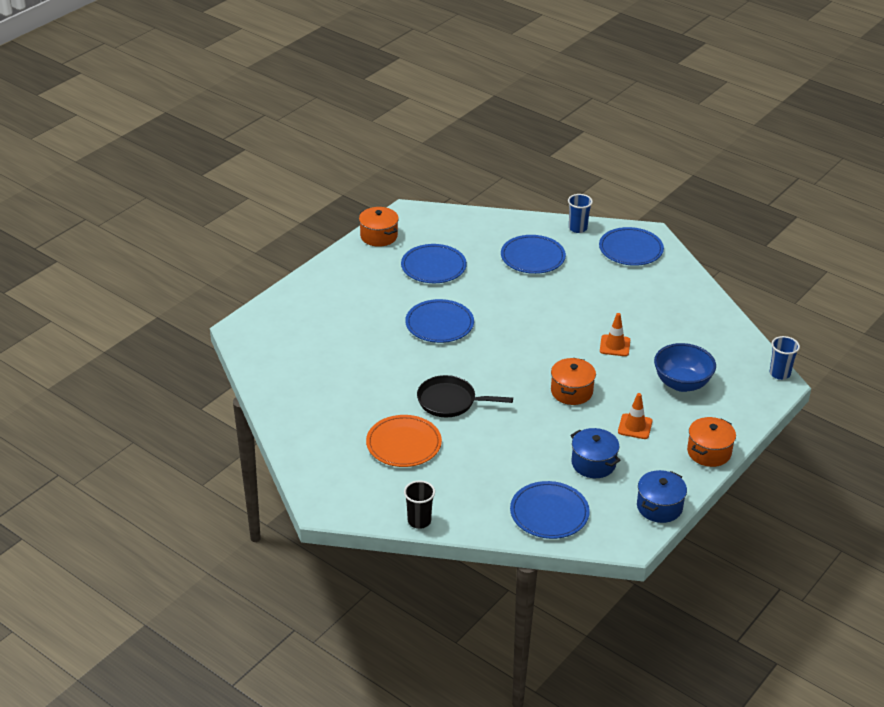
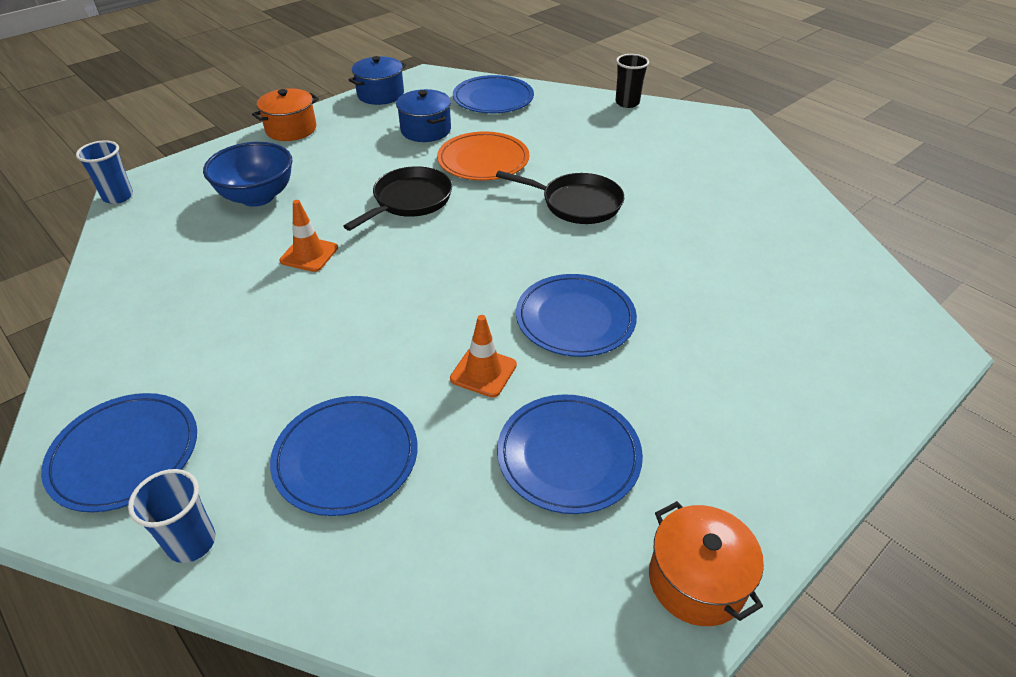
camera: 170 degrees left, 5 degrees up
orange plate [366,415,442,467] -> orange plate moved to [437,131,529,181]
orange pot [551,358,596,405] -> black pan [344,166,452,231]
orange traffic cone [618,393,652,439] -> orange traffic cone moved to [450,315,517,397]

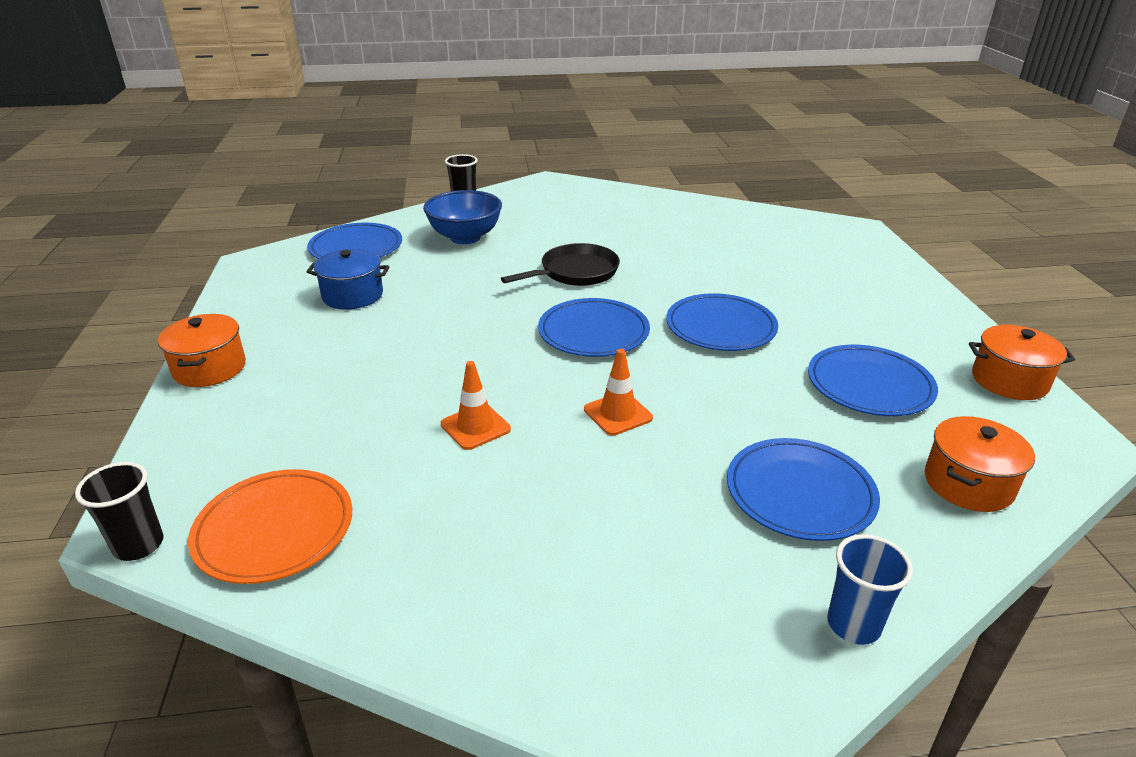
camera: 55 degrees left, 10 degrees down
blue plate [41,393,197,512] -> blue plate moved to [538,298,650,357]
blue cup [76,140,133,204] -> black cup [75,462,164,561]
blue bowl [203,142,293,207] -> blue bowl moved to [423,190,502,244]
black pan [344,166,452,231] -> none
blue pot [349,56,406,105] -> none
orange plate [437,131,529,181] -> orange plate moved to [188,469,352,584]
orange traffic cone [450,315,517,397] -> orange traffic cone moved to [584,349,653,436]
none -> orange pot [925,416,1035,512]

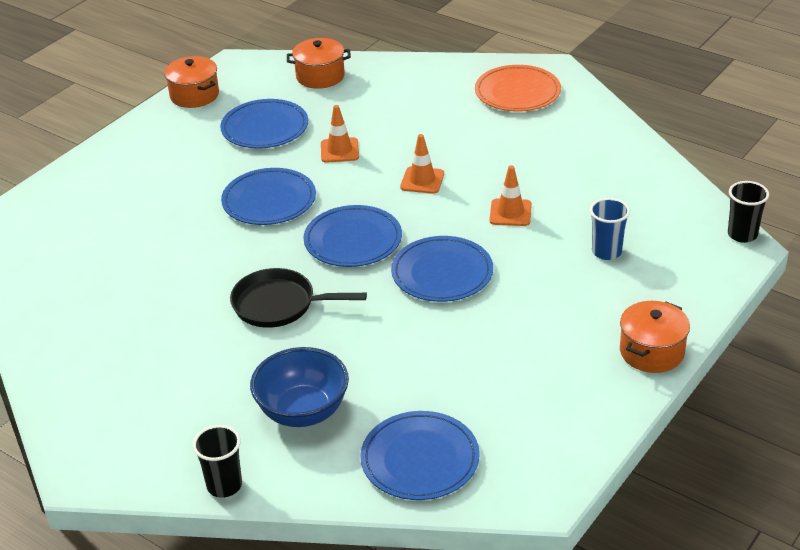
camera: 135 degrees left, 5 degrees up
orange plate [188,469,352,584] -> orange plate moved to [475,65,561,111]
blue pot [306,249,390,309] -> none
blue plate [727,438,880,541] -> blue plate moved to [391,236,493,302]
blue cup [827,534,913,645] -> blue cup moved to [590,198,630,260]
none -> orange traffic cone [321,105,359,163]

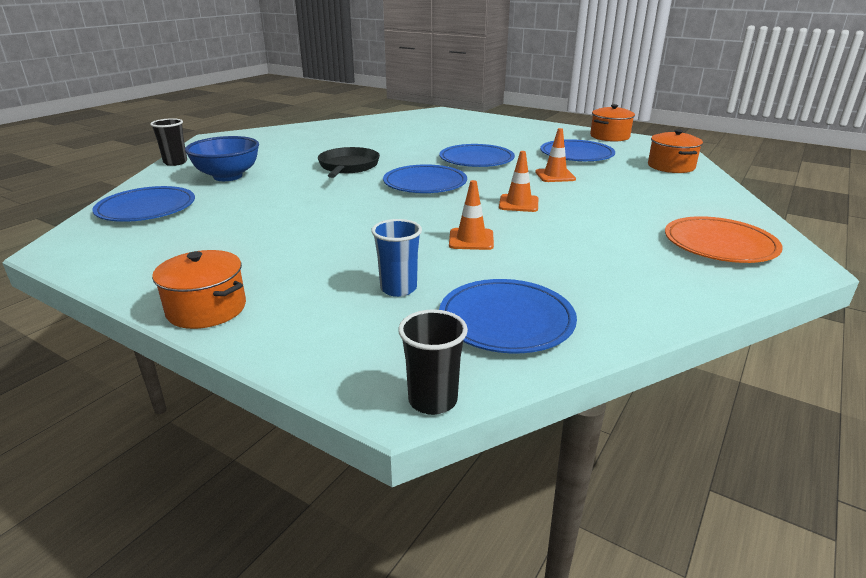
camera: 85 degrees right, 10 degrees down
blue plate [391,236,493,302] -> blue plate moved to [439,279,577,353]

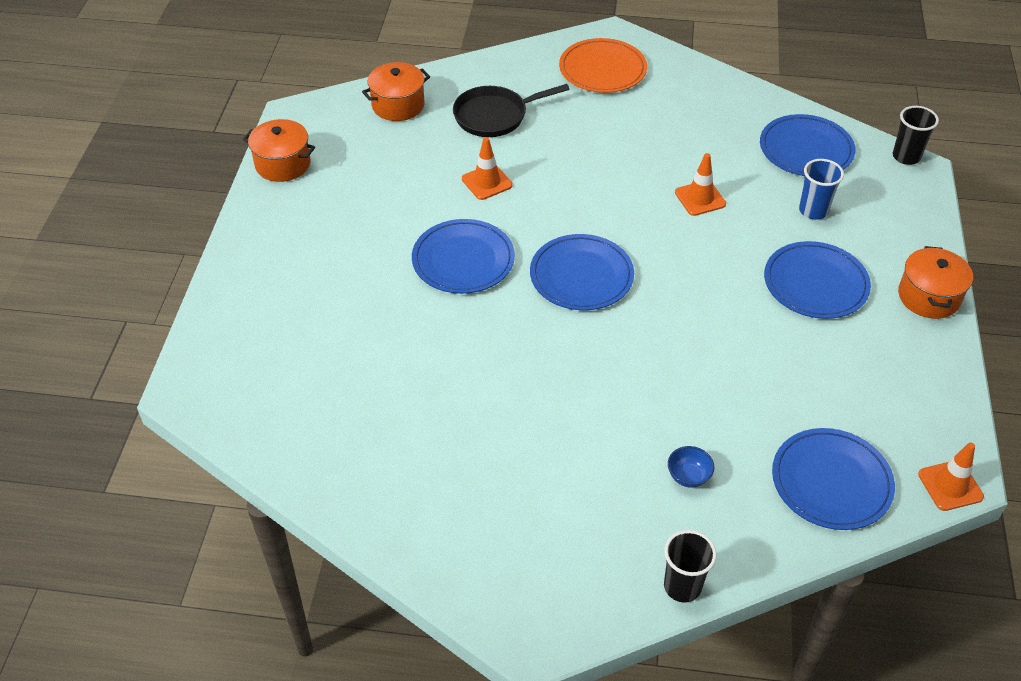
camera: 115 degrees left, 20 degrees up
blue bowl [185,136,259,181] -> blue bowl [668,446,715,488], size x0.45
black pan [318,147,380,178] -> black pan moved to [453,84,569,137]
orange traffic cone [499,151,538,212] -> orange traffic cone moved to [918,442,984,511]
blue plate [540,139,615,161] -> blue plate moved to [764,241,871,319]

